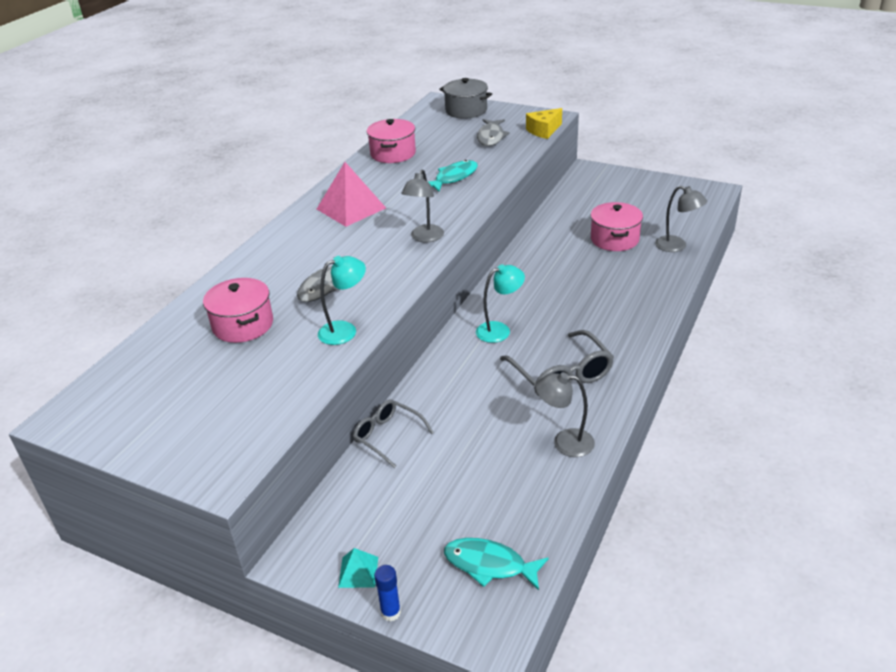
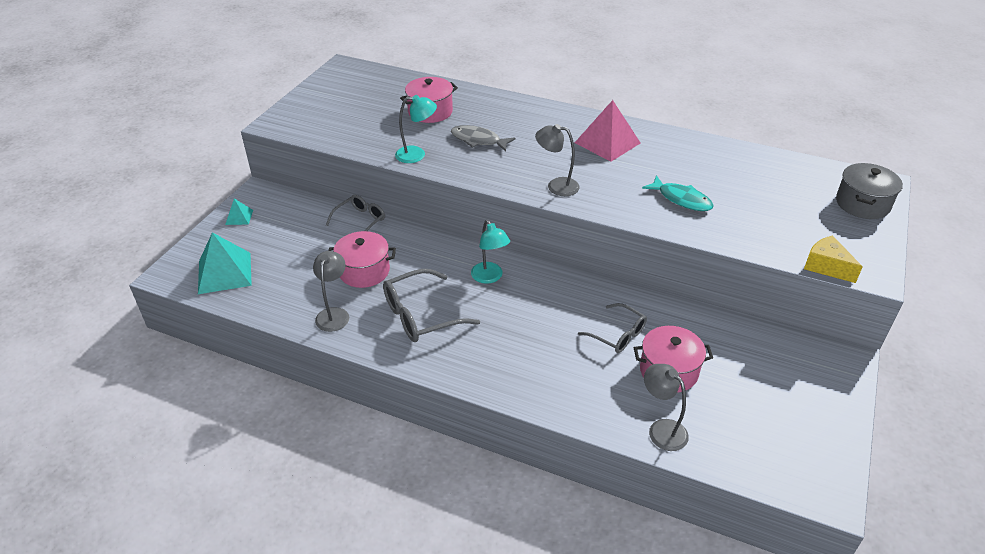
camera: 85 degrees right, 5 degrees up
turquoise lamp [318,256,366,345] -> turquoise lamp turned 60 degrees counterclockwise [395,95,437,163]
pink pot [367,119,416,163] -> pink pot moved to [329,231,396,288]
blue glue stick [374,565,401,622] -> none
turquoise fish [444,538,549,590] -> turquoise pyramid [198,232,252,294]
grey fish [477,119,510,146] -> none
grey lamp [655,186,707,252] -> grey lamp turned 105 degrees clockwise [644,364,689,451]
none -> grey glasses [578,303,647,353]

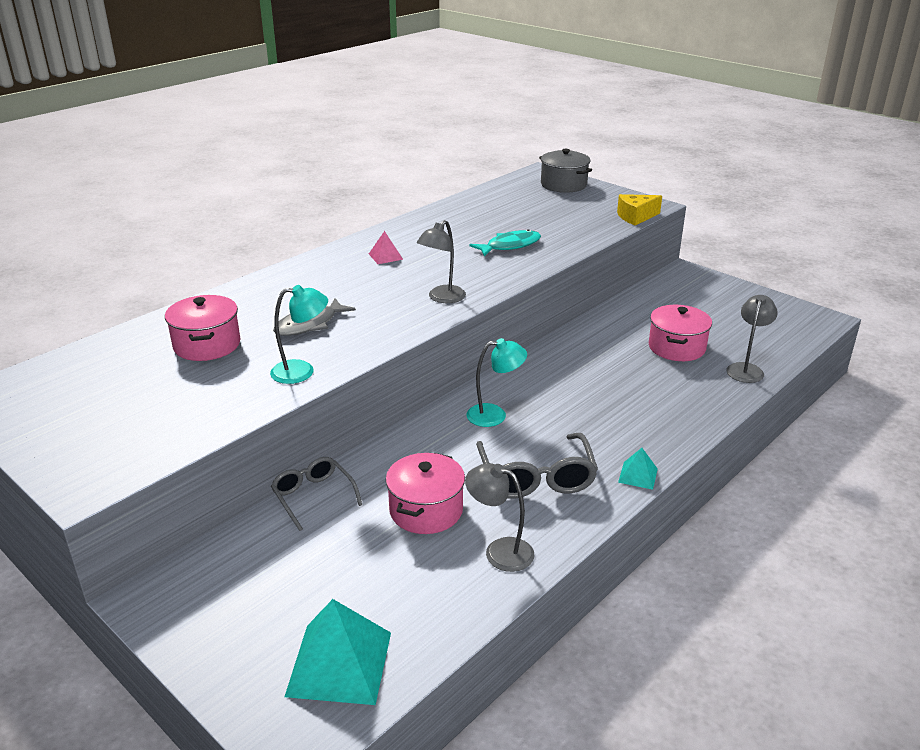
camera: 70 degrees left, 10 degrees down
turquoise pyramid [225,198,253,225] -> turquoise pyramid moved to [618,448,658,490]
turquoise lamp [395,95,437,163] -> turquoise lamp turned 60 degrees clockwise [270,285,328,384]
pink pyramid [575,100,640,162] -> pink pyramid [369,231,403,264], size x0.49
grey glasses [578,303,647,353] -> none
grey lamp [644,364,689,451] -> grey lamp turned 135 degrees clockwise [726,295,778,383]

